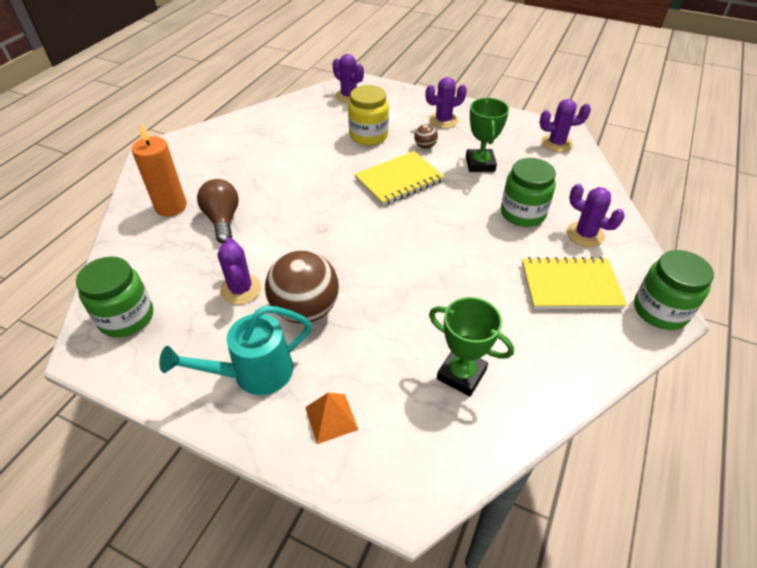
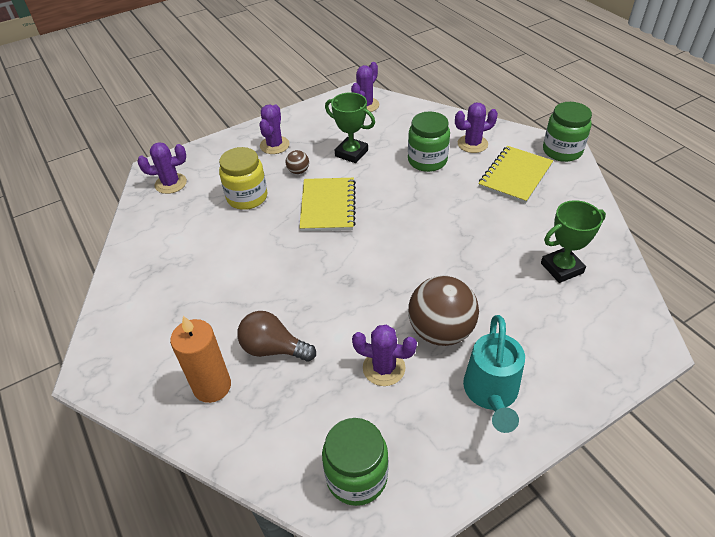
camera: 55 degrees left, 0 degrees up
orange pyramid [305,392,359,444] -> none

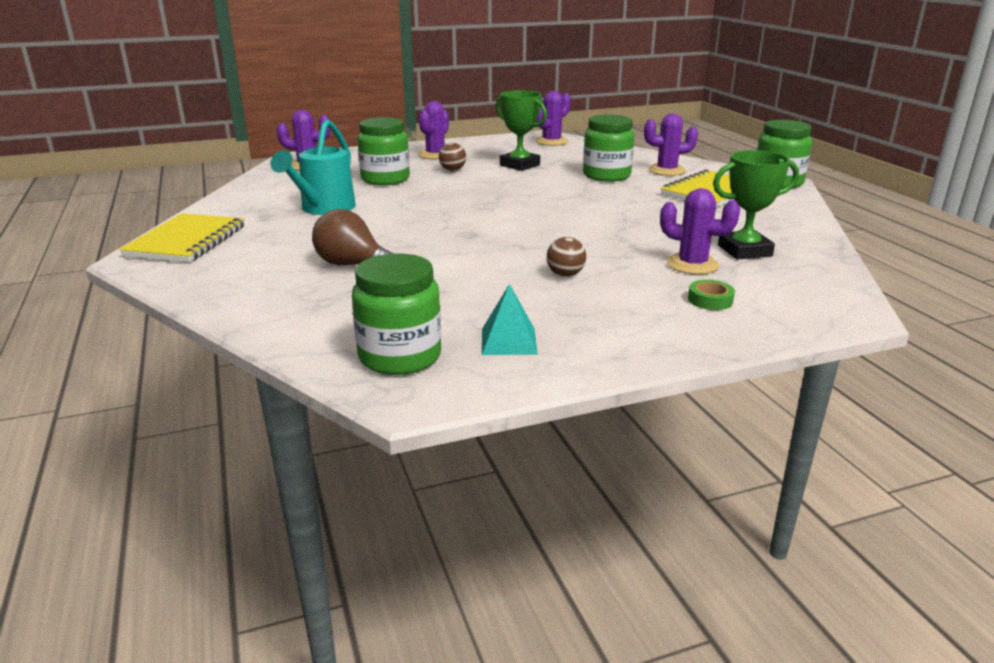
camera: 10 degrees right, 20 degrees down
orange candle [170,316,231,403] -> none
yellow jar [219,147,267,210] -> green jar [357,117,410,185]
yellow notebook [299,178,356,231] -> yellow notebook moved to [119,213,245,262]
purple cactus [352,325,417,386] -> purple cactus moved to [660,188,740,274]
brown ball [408,276,479,346] -> brown ball [547,237,586,277], size x0.45
turquoise watering can [463,315,525,433] -> turquoise watering can moved to [270,119,356,215]
none -> turquoise pyramid [482,284,538,355]
none -> green tape [688,280,735,310]

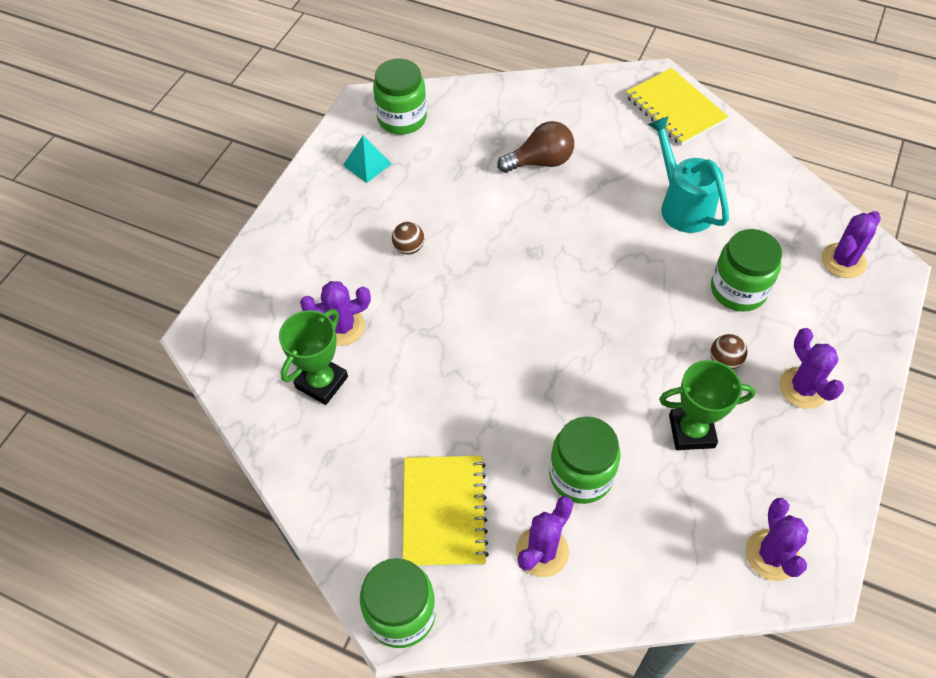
camera: 135 degrees right, 30 degrees up
green tape [688,280,735,310] -> none

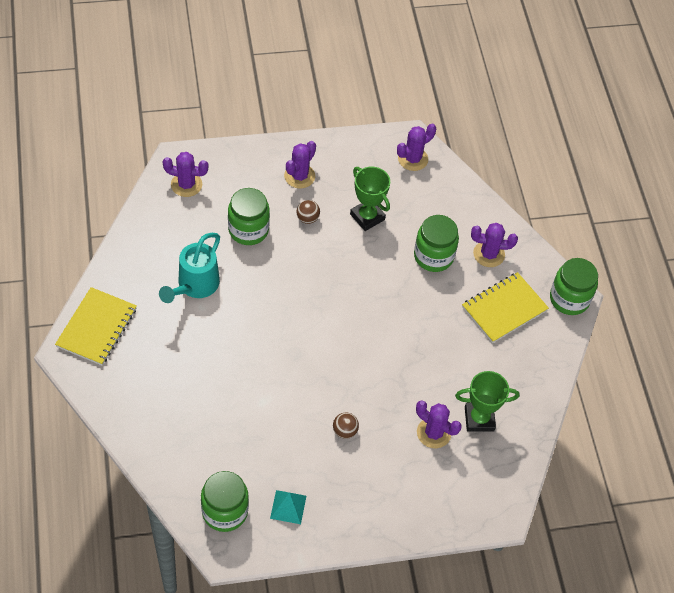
camera: 130 degrees left, 0 degrees up
brown light bulb [497,121,574,173] -> none

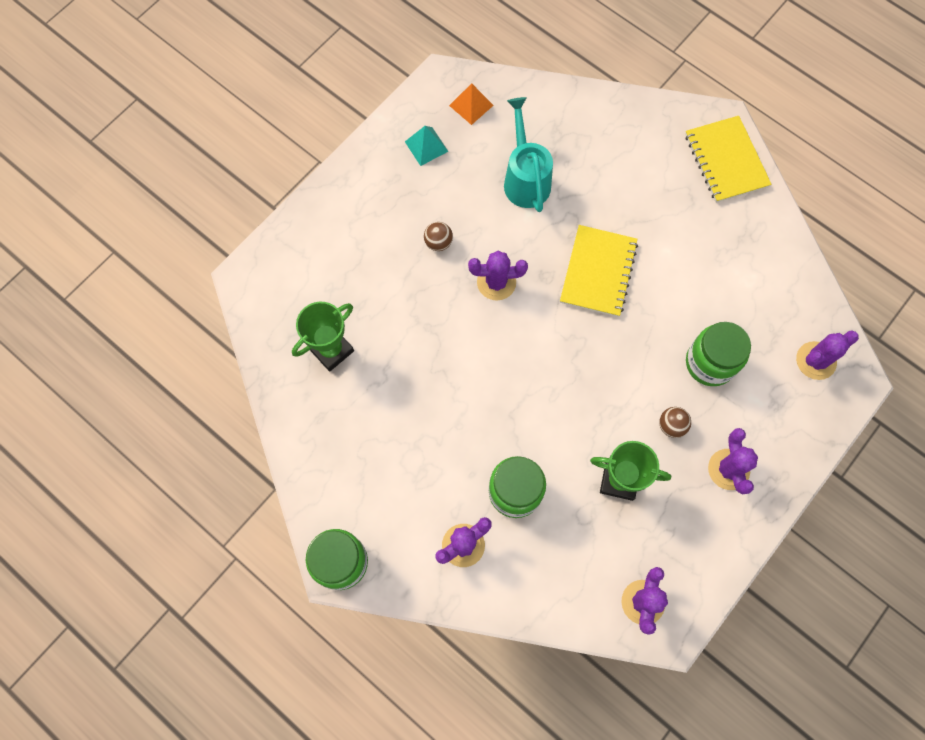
camera: 145 degrees right, 15 degrees up
turquoise watering can [159,233,220,303] -> turquoise watering can moved to [504,97,553,212]
green jar [201,471,249,532] -> orange pyramid [449,83,494,125]
purple cactus [416,400,462,448] -> purple cactus moved to [468,251,528,301]
yellow notebook [462,272,549,343] -> yellow notebook moved to [560,225,638,317]

